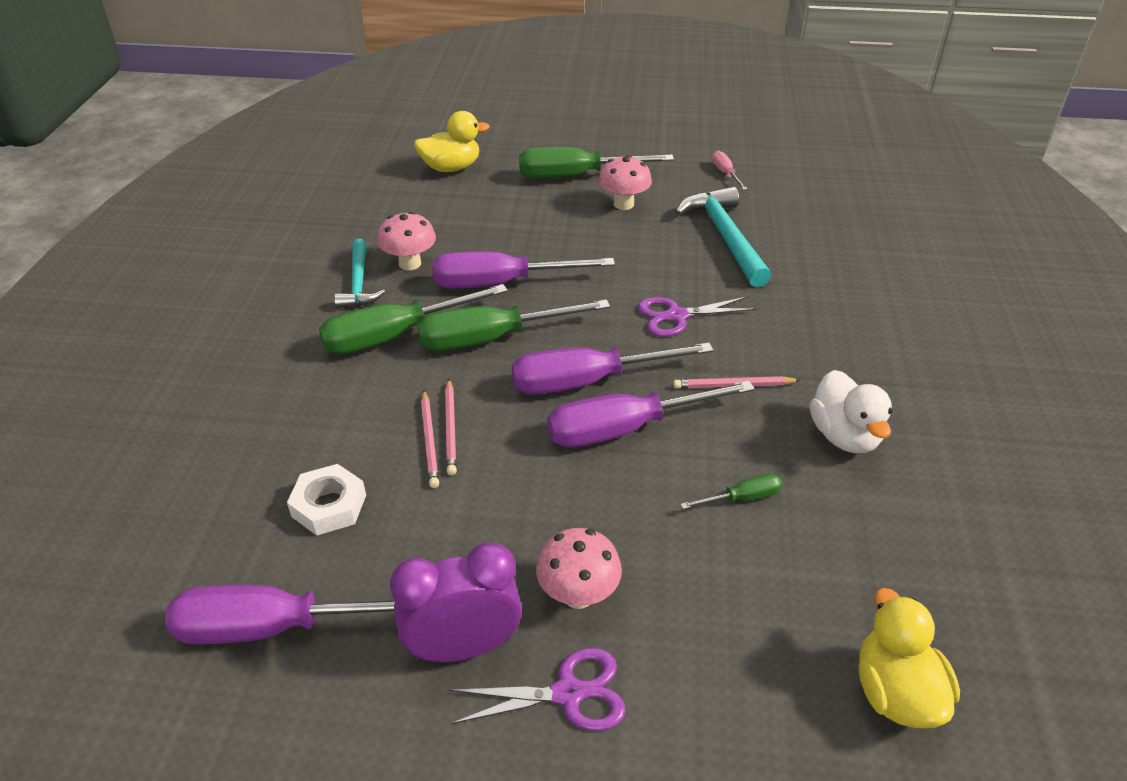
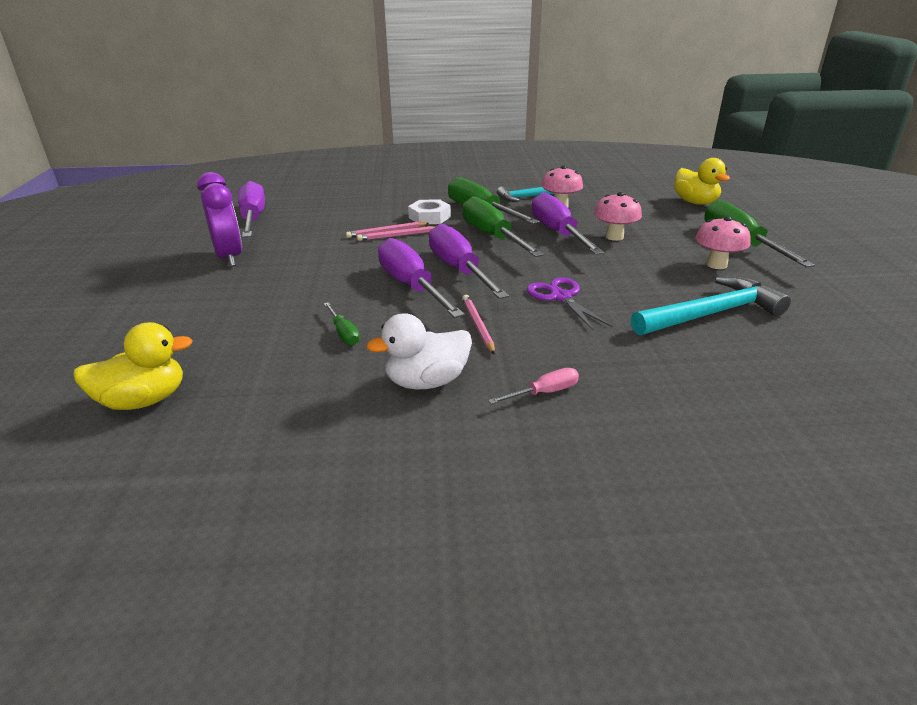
camera: 80 degrees right, 10 degrees down
white nut [287,464,366,536] -> white nut moved to [408,199,451,224]
purple scissors [449,648,626,731] -> none
pink mushroom [536,528,622,609] -> pink mushroom moved to [594,192,642,241]
pink screwdriver [712,151,747,190] -> pink screwdriver moved to [488,368,579,404]

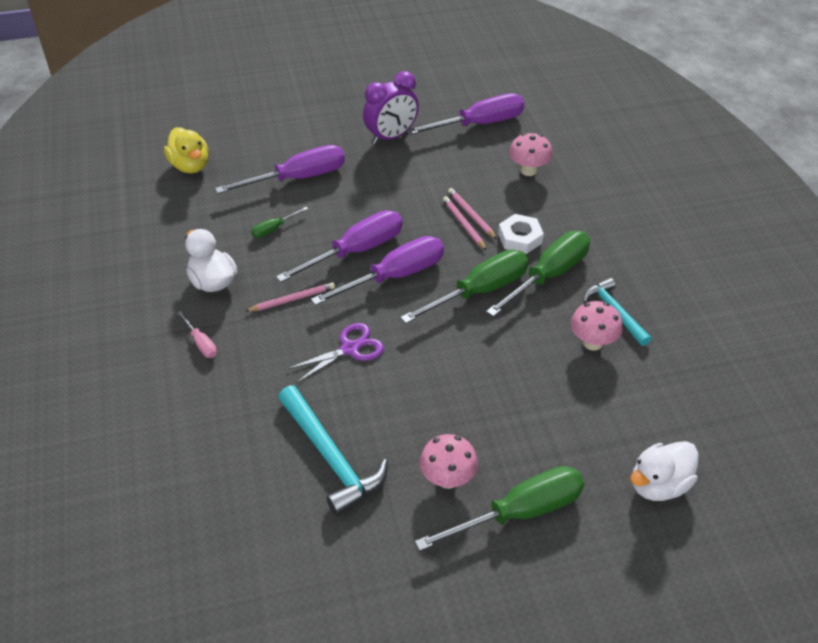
camera: 80 degrees right, 15 degrees up
purple screwdriver [532,192,604,255] -> purple screwdriver moved to [215,145,345,194]
pink mushroom [594,192,642,241] -> pink mushroom moved to [509,133,553,176]
yellow duck [674,158,730,205] -> white duck [630,441,699,501]

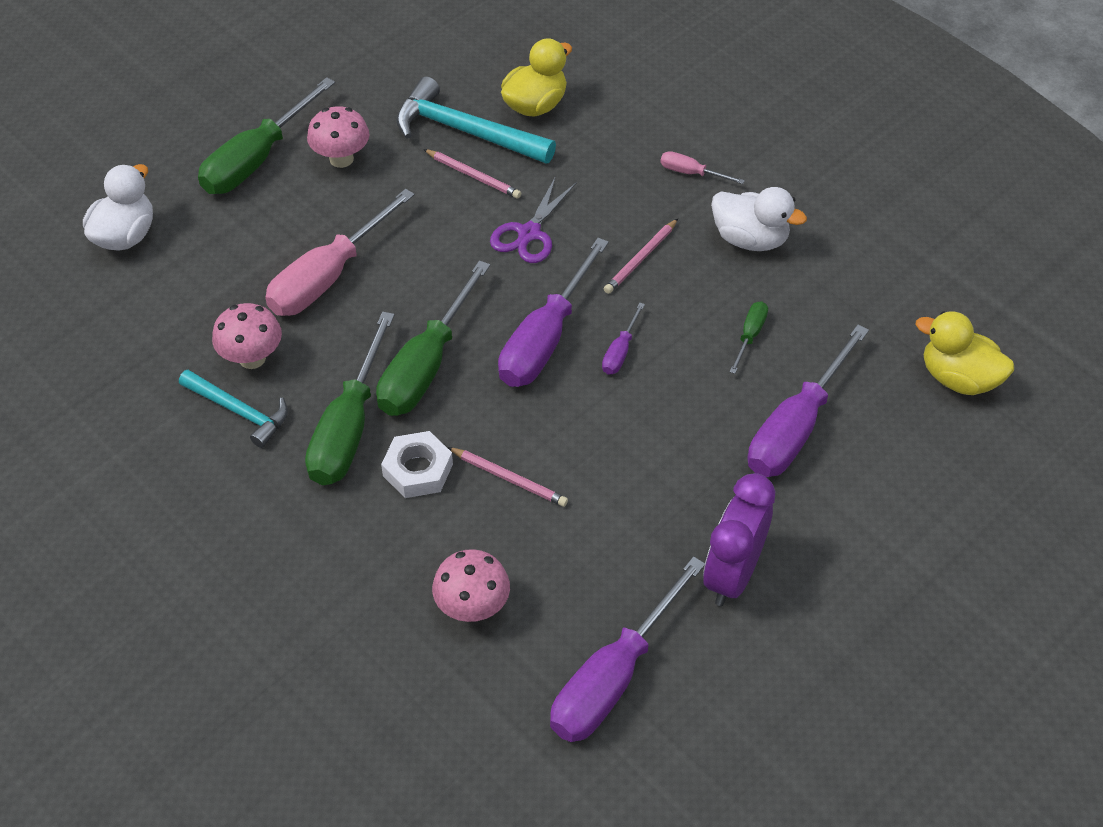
camera: 150 degrees right, 5 degrees up
purple screwdriver [276,210,402,282] -> purple screwdriver [602,303,645,375], size x0.46
pink pencil [443,196,487,251] -> pink pencil moved to [423,149,521,199]
none -> pink screwdriver [265,189,415,316]
none -> yellow duck [501,38,572,117]

